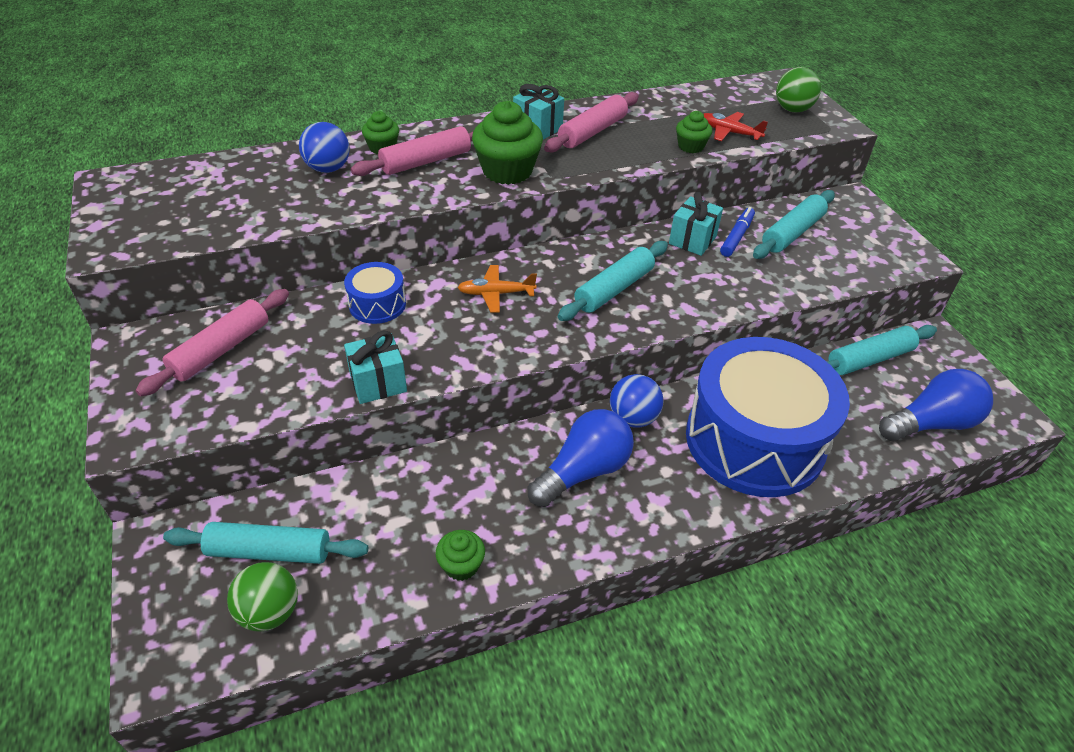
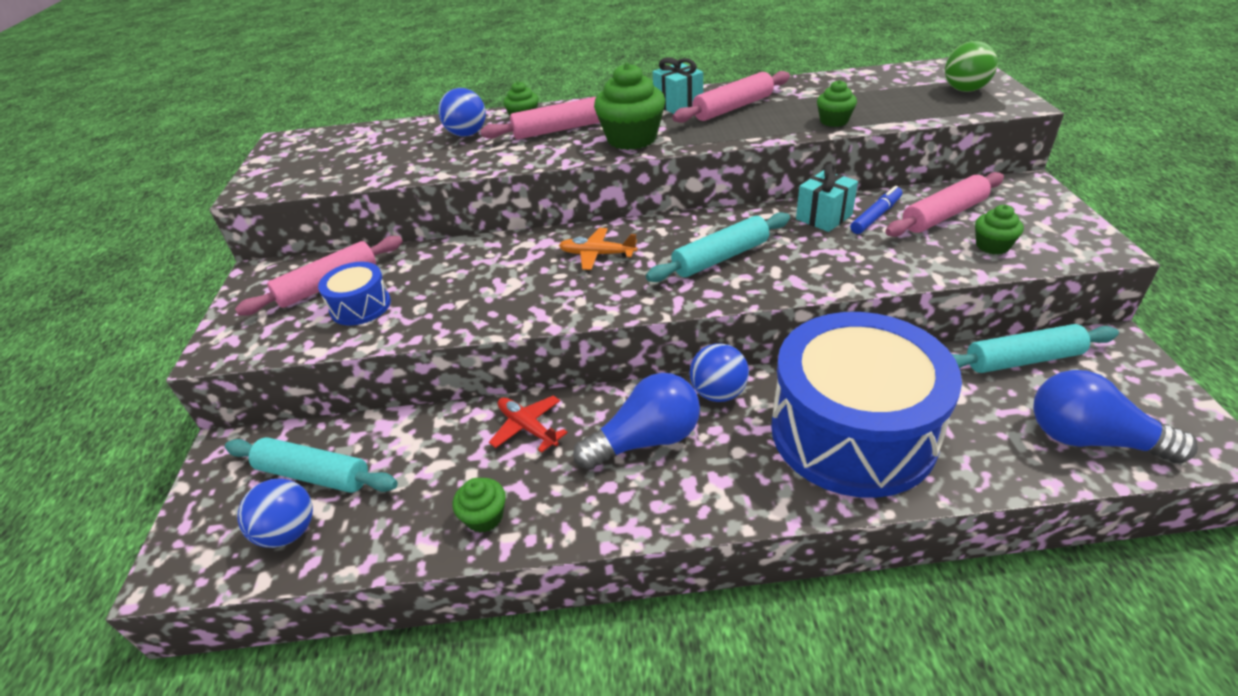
camera: 20 degrees right, 5 degrees down
green ball [227,562,298,632] -> blue ball [237,479,313,548]
blue drum [344,262,406,324] -> blue drum moved to [318,262,391,325]
turquoise gift [344,331,407,404] -> none
red plane [704,112,768,141] -> red plane moved to [489,395,568,453]
turquoise rolling pin [753,190,835,259] -> pink rolling pin [885,172,1004,237]
blue light bulb [879,369,993,441] -> blue light bulb turned 150 degrees counterclockwise [1033,370,1198,463]
none -> green cupcake [975,205,1024,255]

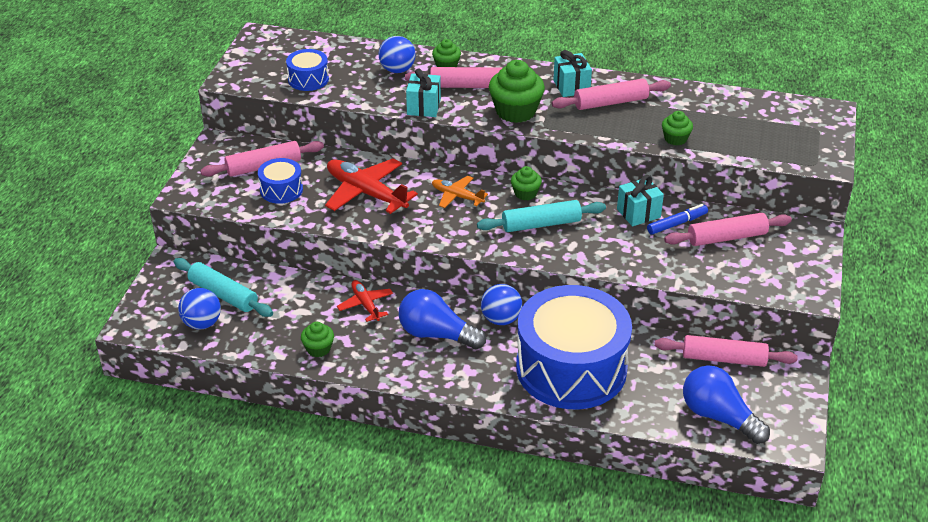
camera: 15 degrees right, 0 degrees up
blue light bulb [573,373,700,470] -> blue light bulb turned 150 degrees counterclockwise [399,289,486,349]
green ball [945,41,998,92] -> none
turquoise rolling pin [952,324,1119,373] -> pink rolling pin [655,335,798,367]
green cupcake [975,205,1024,255] -> green cupcake moved to [511,166,542,200]
none -> blue drum [286,49,329,91]
none -> red plane [325,159,418,214]
none -> turquoise gift [406,68,441,117]

